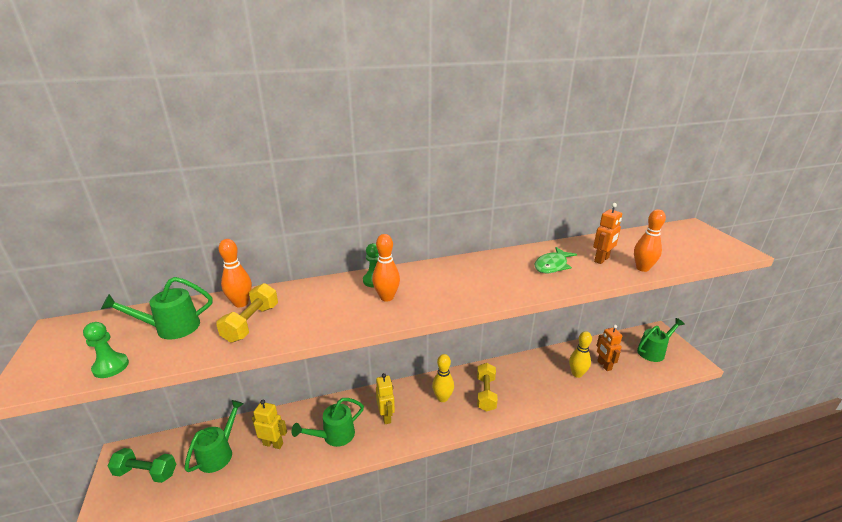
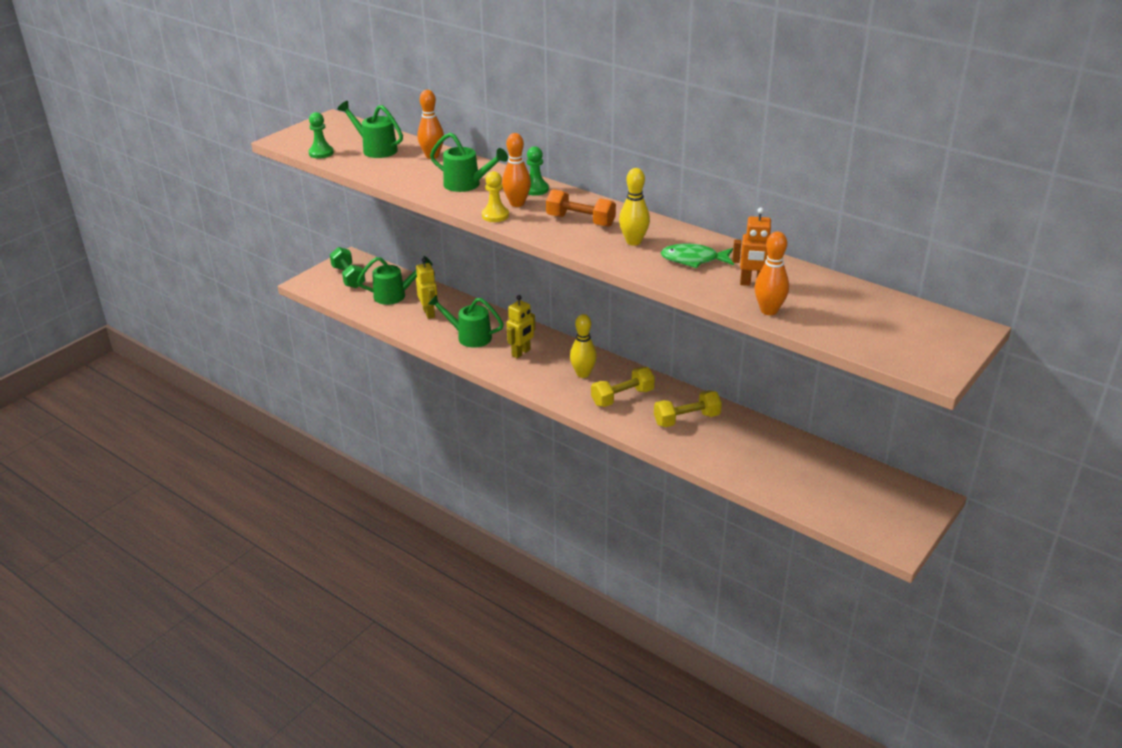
camera: 55 degrees right, 5 degrees up
yellow dumbbell [216,283,278,343] -> yellow dumbbell moved to [654,390,722,427]
yellow bowling pin [569,331,592,378] -> yellow bowling pin moved to [619,168,650,246]
orange robot [596,325,622,371] -> none
green watering can [637,318,685,362] -> green watering can moved to [430,133,508,192]
none -> yellow pawn [482,171,509,222]
none -> orange dumbbell [546,189,616,227]

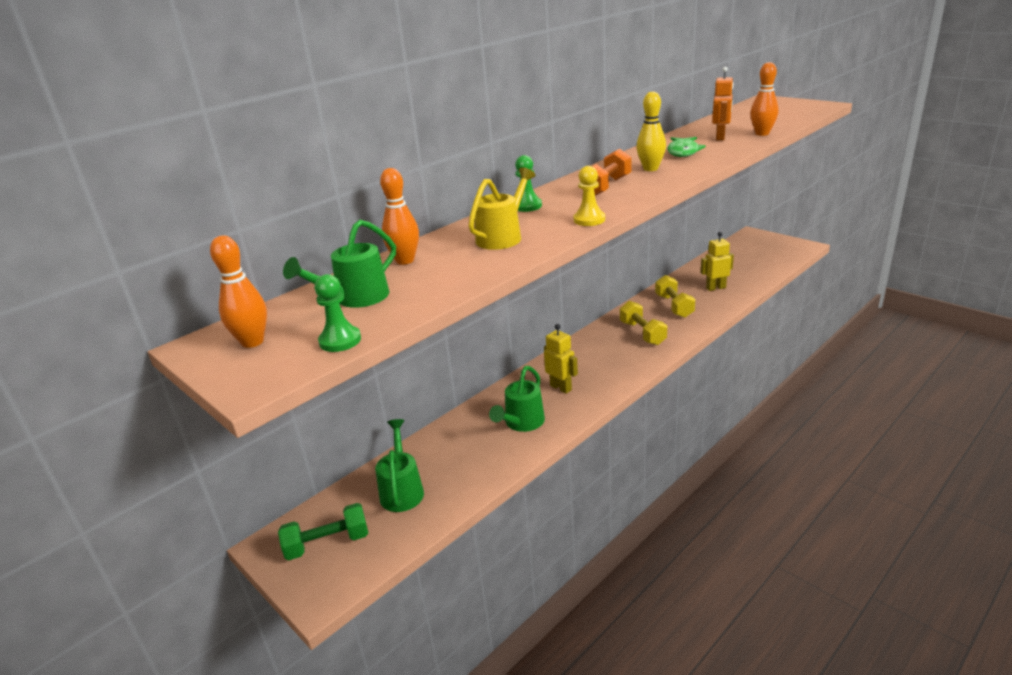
camera: 80 degrees left, 5 degrees down
yellow robot [416,258,438,319] -> yellow robot moved to [701,232,734,291]
green watering can [430,133,508,192] -> yellow watering can [468,167,536,250]
orange bowling pin [502,133,531,207] -> orange bowling pin moved to [210,235,267,348]
yellow bowling pin [570,314,597,378] -> none

